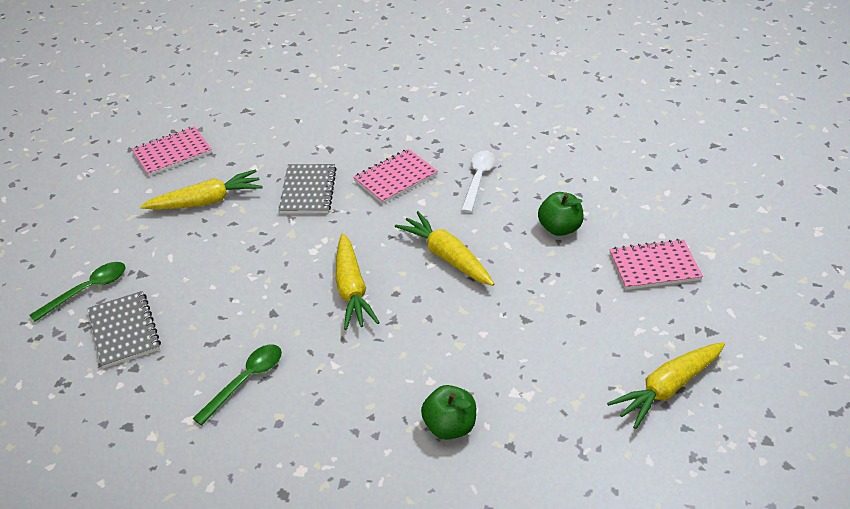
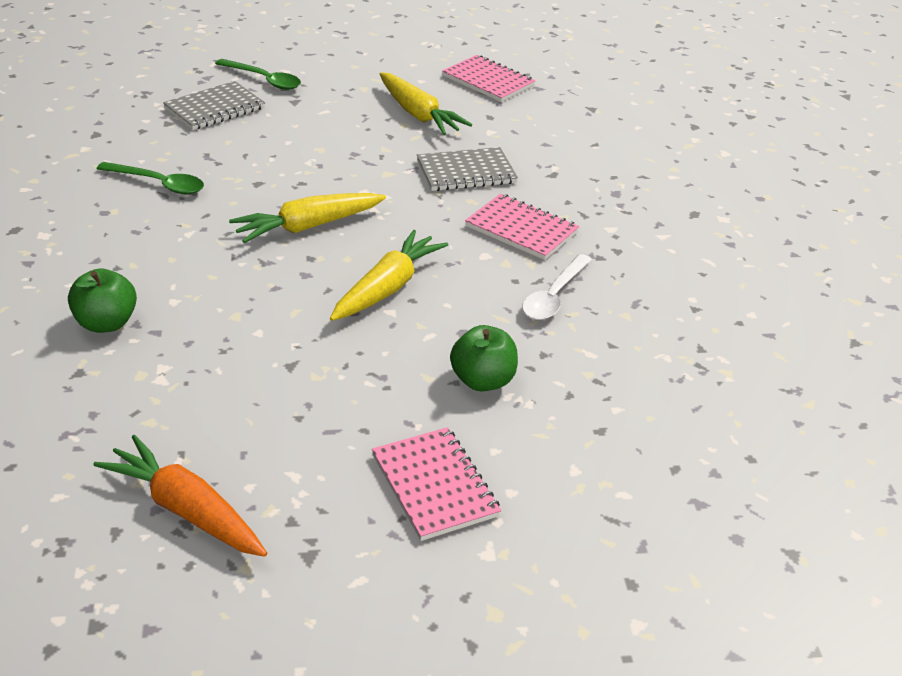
camera: 70 degrees right, 5 degrees down
white spoon [461,151,496,213] -> white spoon turned 120 degrees clockwise [522,254,592,320]
yellow carrot [607,342,725,429] -> orange carrot [93,435,267,557]

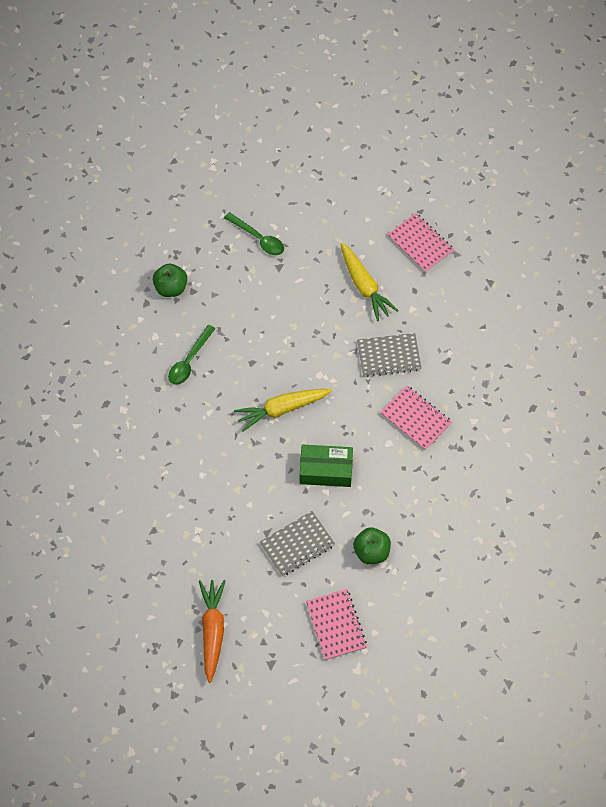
camera: 10 degrees right, 25 degrees up
green apple [68,268,137,333] -> green apple moved to [153,264,187,297]
orange carrot [93,435,267,557] -> orange carrot turned 45 degrees clockwise [199,580,226,683]
green spoon [97,162,204,194] -> green spoon turned 90 degrees clockwise [168,325,215,385]
grey notebook [163,81,265,130] -> grey notebook moved to [260,511,335,576]
yellow carrot [330,230,448,321] -> green box [300,445,353,487]
white spoon [522,254,592,320] -> none

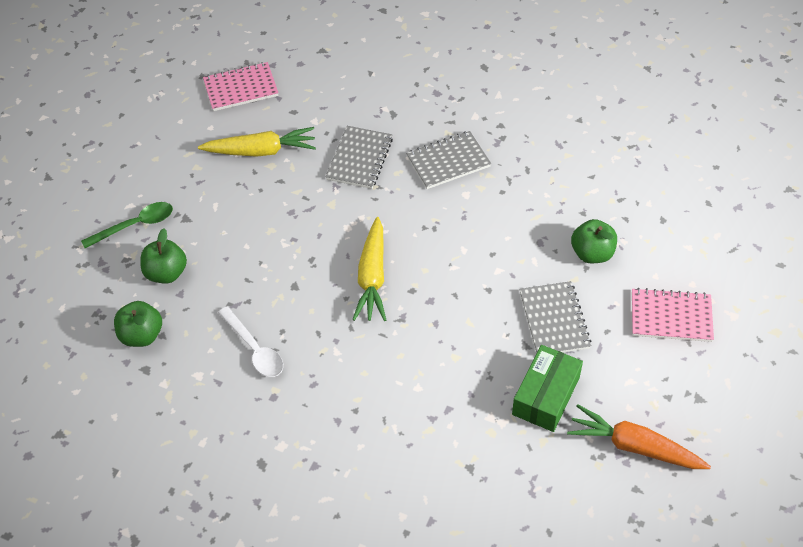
camera: 65 degrees left, 10 degrees down
green spoon [168,325,215,385] -> white spoon [218,307,283,377]
green box [300,445,353,487] -> green box moved to [512,345,583,432]
pink notebook [380,386,452,450] -> grey notebook [406,131,491,189]
none -> green apple [140,228,187,284]

